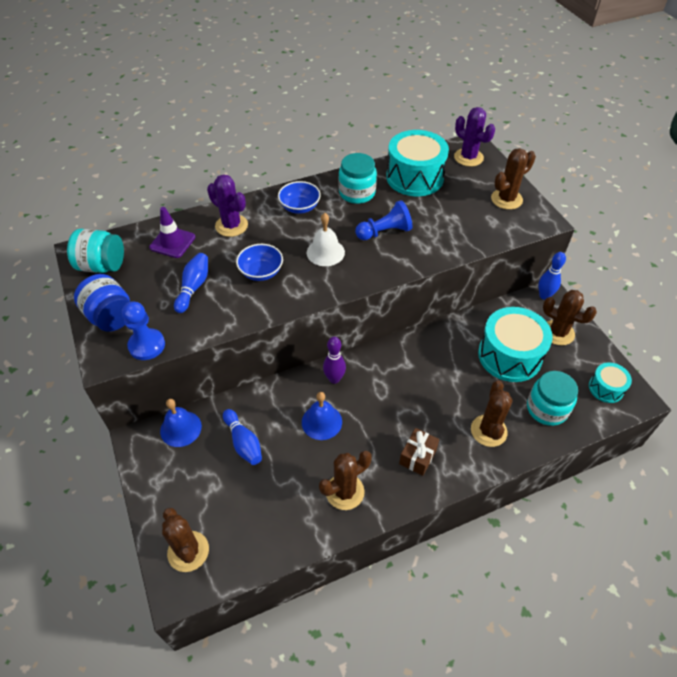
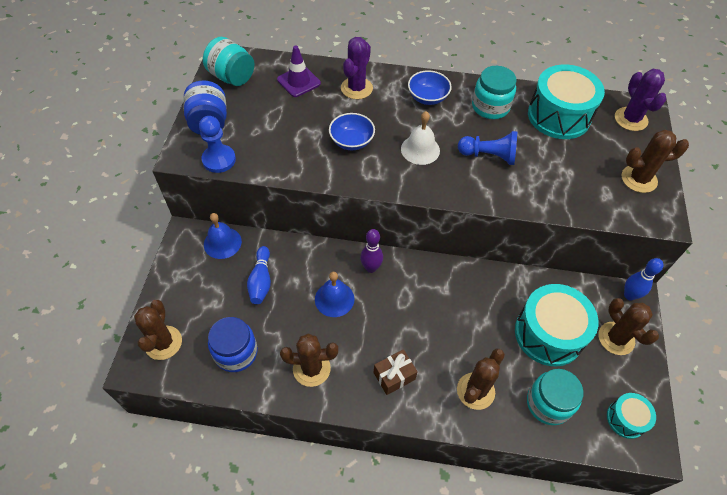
camera: 30 degrees right, 5 degrees up
blue bowling pin [174,253,208,313] -> none
purple cactus [207,174,248,237] -> purple cactus turned 45 degrees clockwise [341,37,373,99]
none -> blue jar [208,317,258,372]

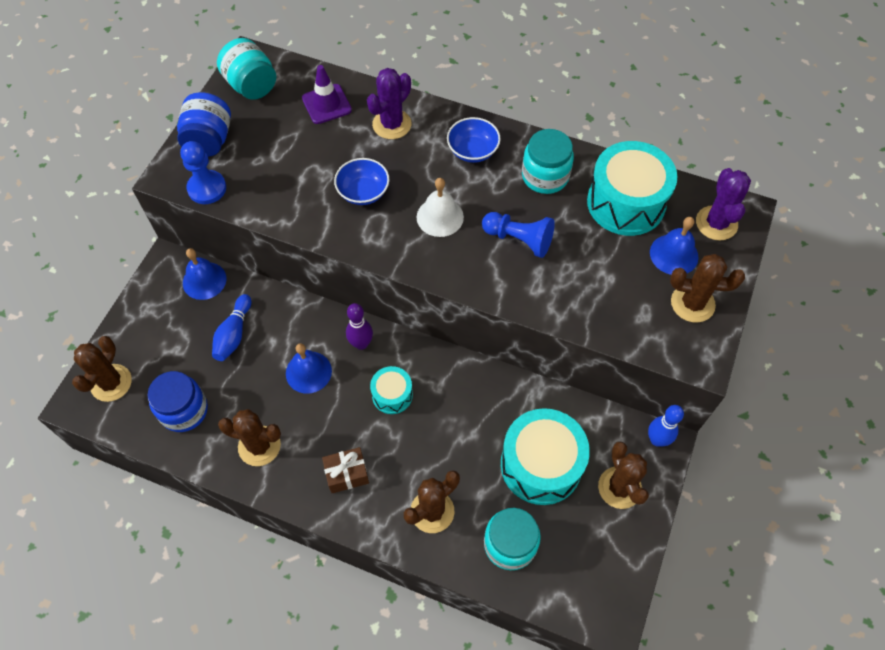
camera: 15 degrees right, 5 degrees up
turquoise drum [607,393,656,439] -> turquoise drum moved to [370,366,413,414]
none -> blue bell [650,217,698,275]

